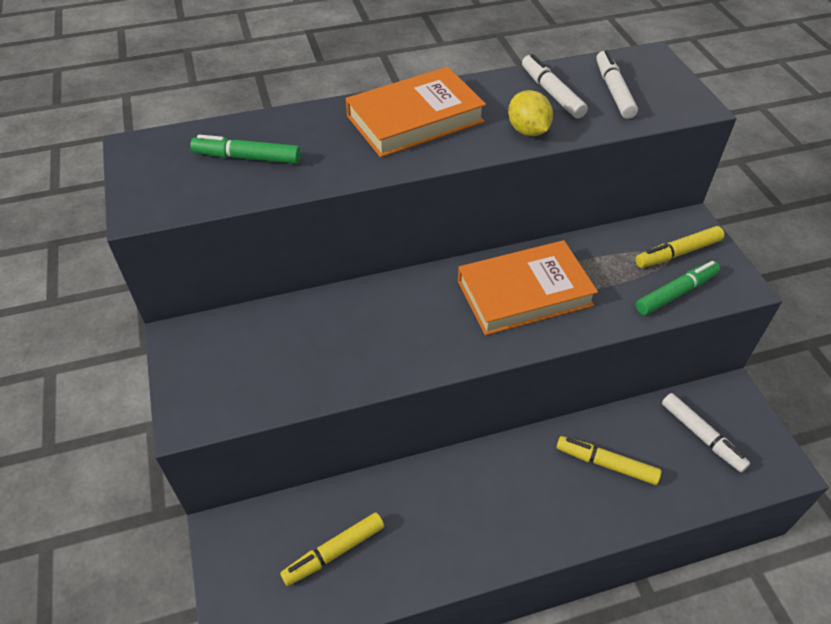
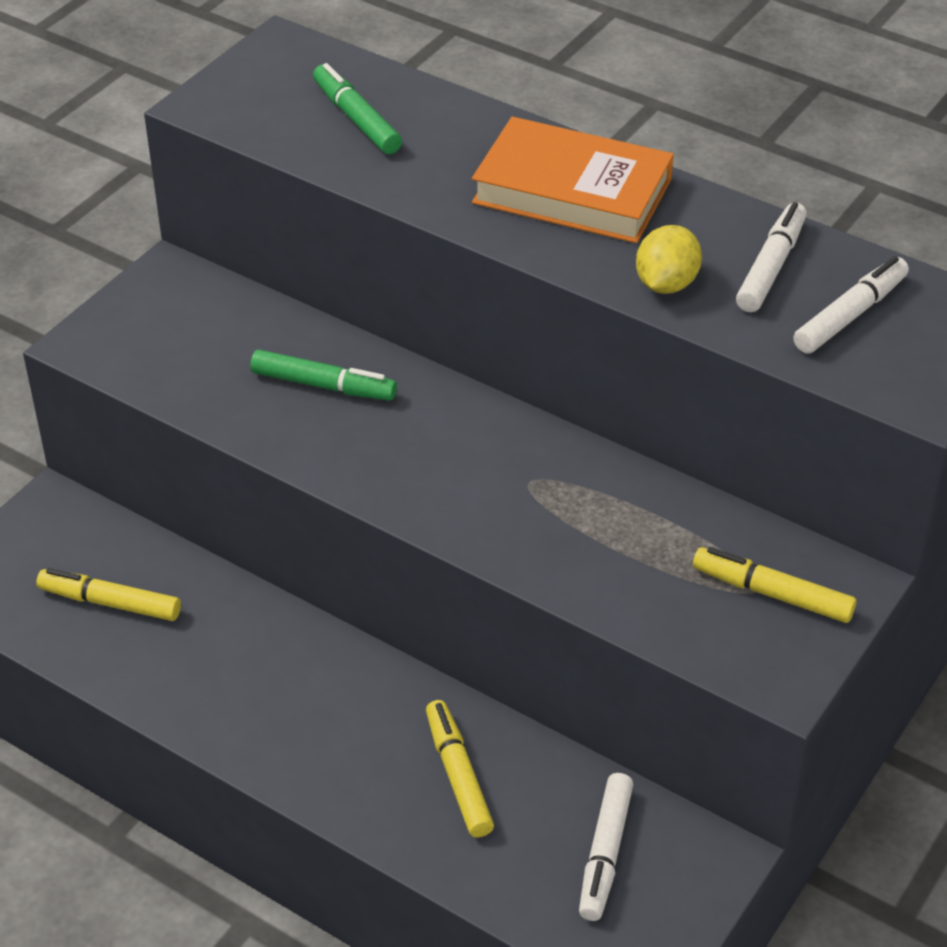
camera: 50 degrees right, 5 degrees down
orange book [458,240,598,335] -> none
green marker [636,261,720,315] -> green marker moved to [250,350,397,401]

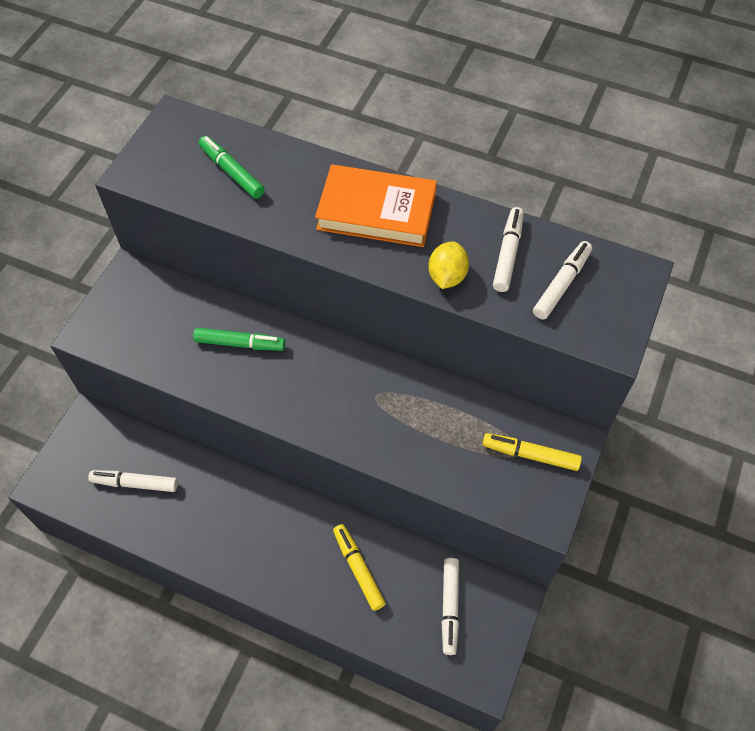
camera: 10 degrees left, 15 degrees up
yellow marker [36,568,181,621] -> white marker [88,470,178,492]

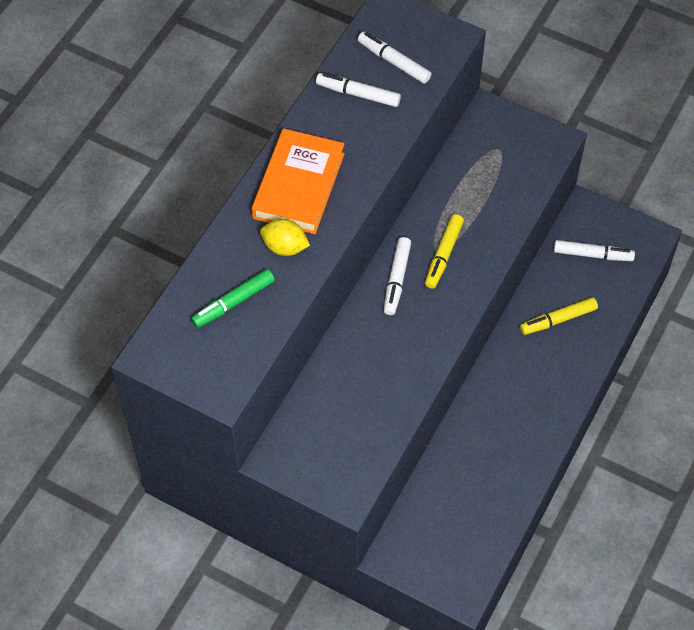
camera: 85 degrees left, 0 degrees up
white marker [88,470,178,492] -> white marker moved to [384,237,411,315]
green marker [193,328,285,351] -> none
yellow lemon [428,242,469,289] -> yellow lemon moved to [260,219,310,256]
yellow marker [482,433,582,471] -> yellow marker moved to [425,214,464,289]

